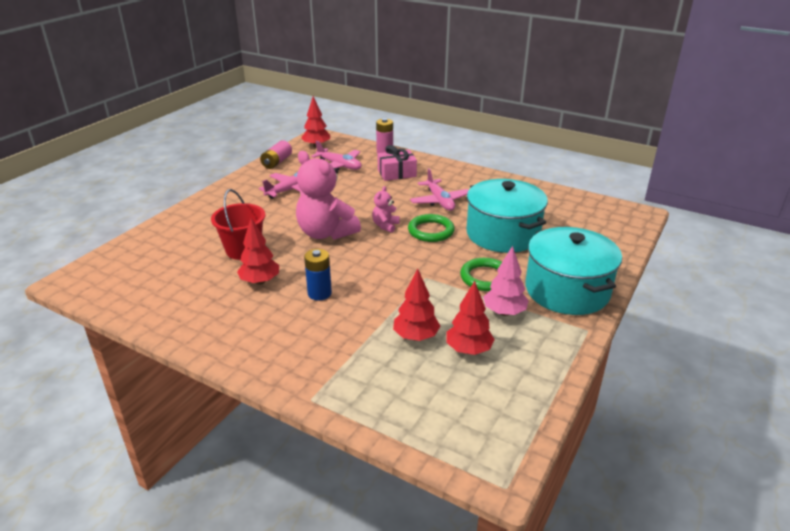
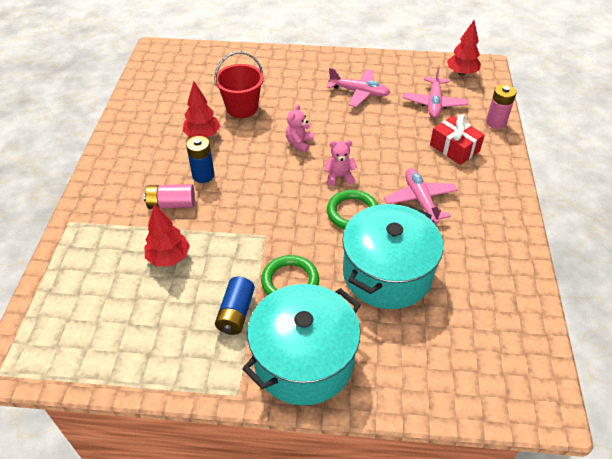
camera: 65 degrees right, 15 degrees up
pink battery [260,140,292,169] -> pink battery moved to [143,184,195,209]
pink teddy bear [296,151,361,240] -> pink teddy bear [286,104,314,152], size x0.47
pink gift [378,145,417,181] -> red gift [430,114,485,165]
pink plane [410,168,469,211] -> pink plane turned 120 degrees clockwise [384,168,458,224]
red tree [446,281,495,355] -> none
pink tree [483,246,529,316] -> blue battery [215,277,255,335]

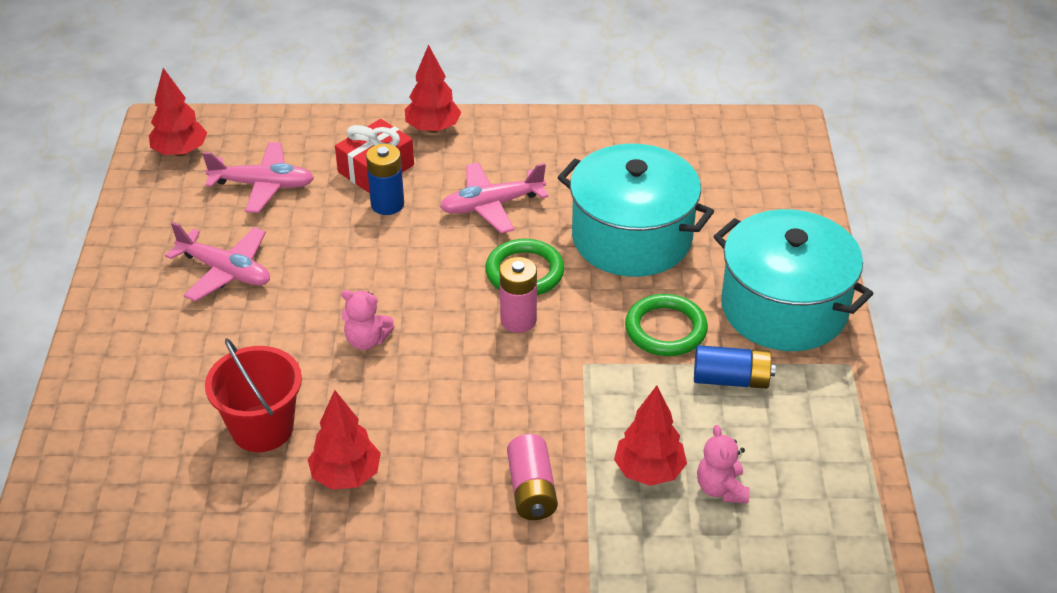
camera: 95 degrees left, 5 degrees down
blue battery [186,136,214,183] -> blue battery moved to [366,144,404,215]
pink teddy bear [324,140,357,186] -> pink teddy bear moved to [697,425,750,503]
pink plane [327,68,391,107] -> pink plane turned 105 degrees clockwise [165,222,270,302]
pink battery [486,84,516,129] -> pink battery moved to [499,257,537,333]
none -> red tree [405,44,461,133]

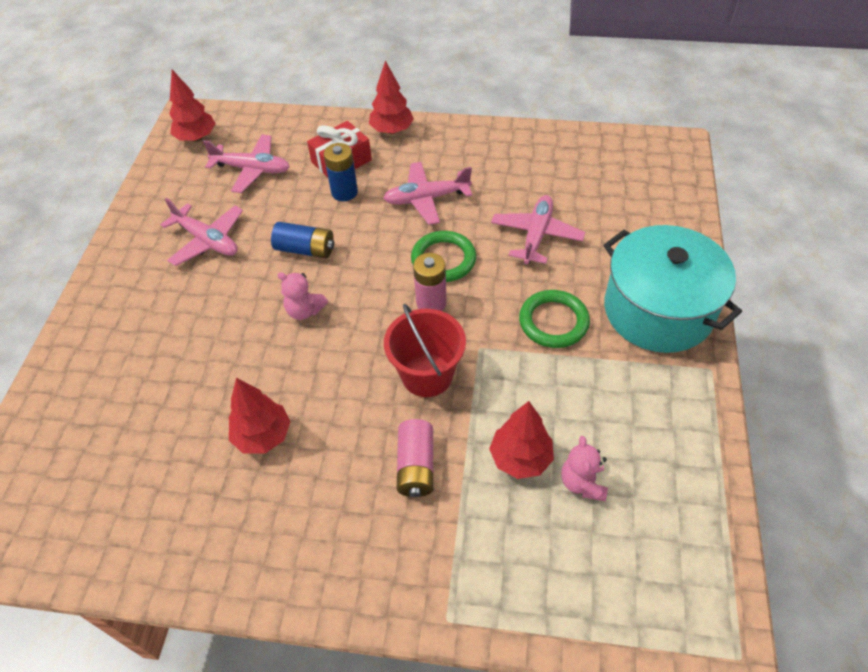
camera: 10 degrees right, 10 degrees up
red bucket [205,338,302,452] -> red bucket moved to [384,304,466,397]
turquoise pot [557,144,714,277] -> pink plane [491,195,585,264]
blue battery [694,345,776,389] -> blue battery moved to [271,222,334,258]

